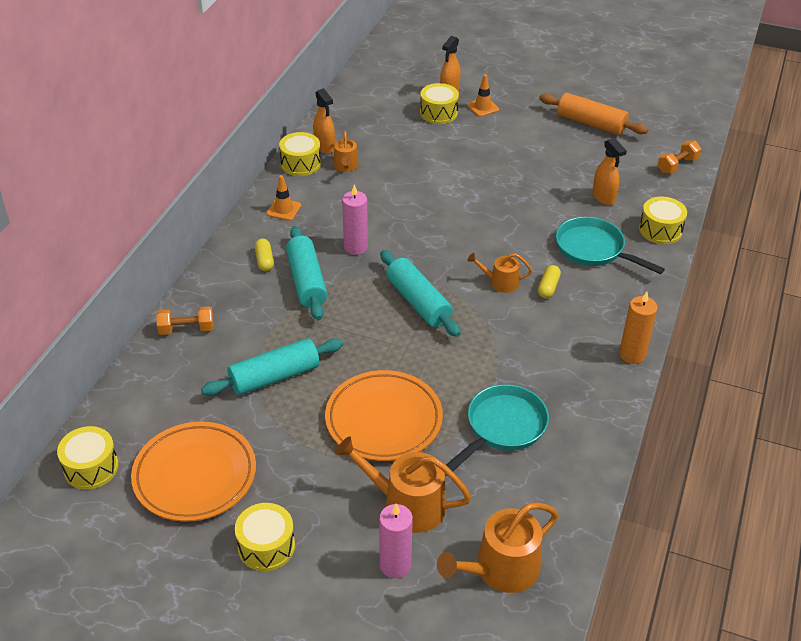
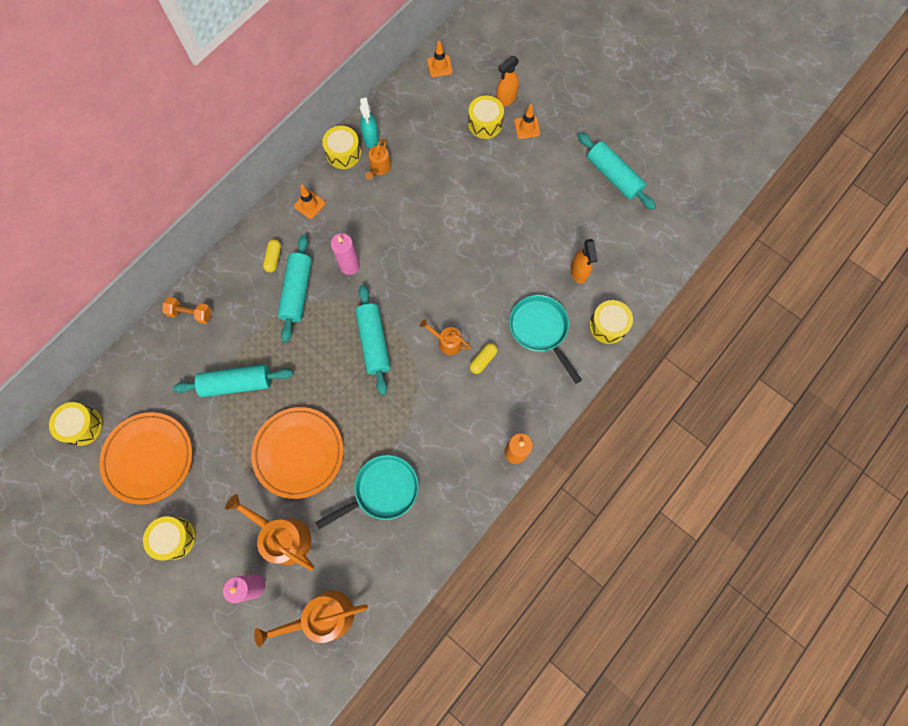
camera: 20 degrees right, 30 degrees up
orange spray bottle [313,88,335,154] -> turquoise spray bottle [360,97,379,148]
orange rolling pin [539,93,648,135] -> turquoise rolling pin [578,133,656,210]
orange dumbbell [657,141,701,174] -> none
none -> orange traffic cone [427,41,453,77]

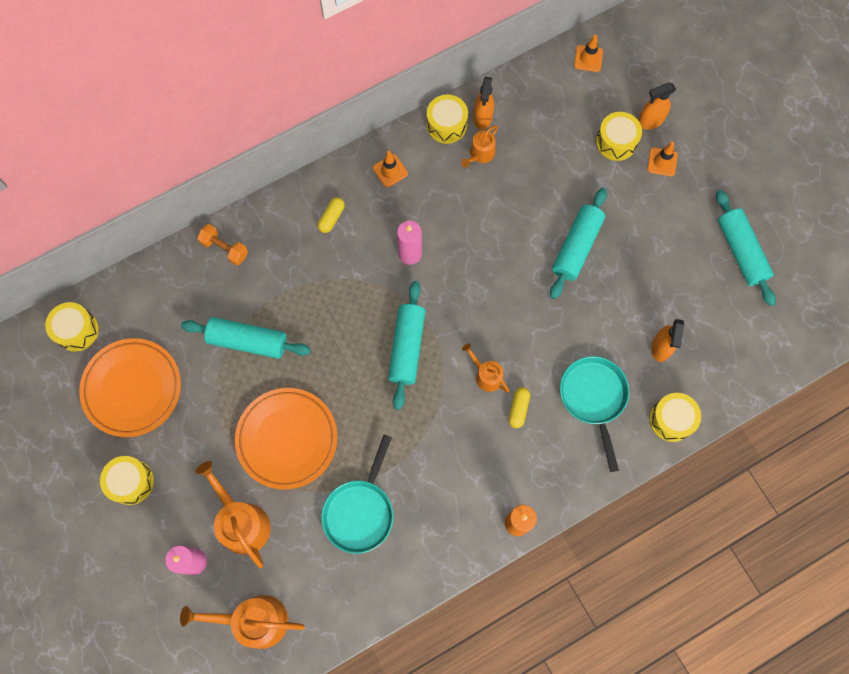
camera: 20 degrees right, 0 degrees up
turquoise rolling pin [278,235,312,342] -> turquoise rolling pin moved to [550,188,607,299]
turquoise pan [315,455,419,529] -> turquoise pan turned 120 degrees clockwise [321,434,393,554]
turquoise spray bottle [360,97,379,148] -> orange spray bottle [474,77,494,130]
yellow capsule [470,343,498,374] -> yellow capsule turned 45 degrees counterclockwise [508,387,530,428]

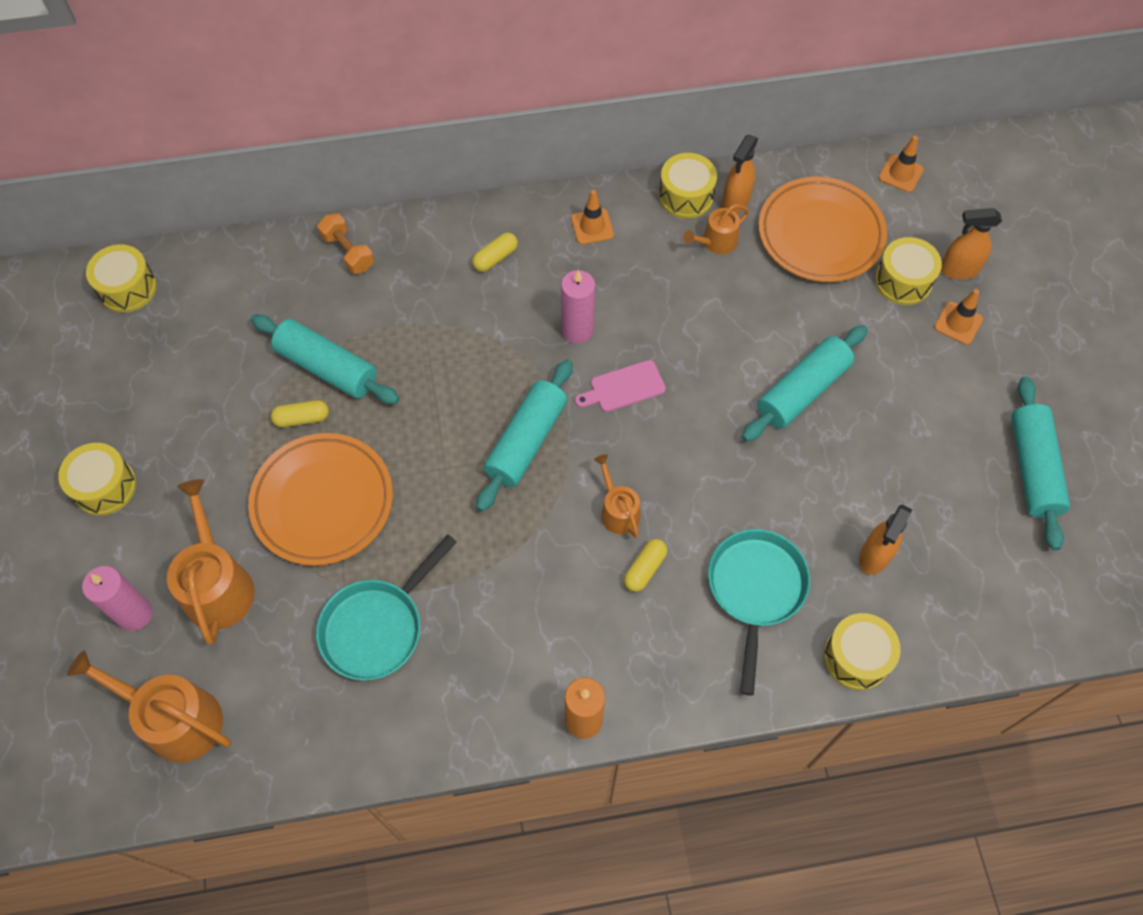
camera: 20 degrees right, 10 degrees down
orange plate [79,338,181,437] -> orange plate moved to [758,176,887,282]
none -> yellow capsule [271,400,329,427]
none -> pink cutting board [575,360,666,412]

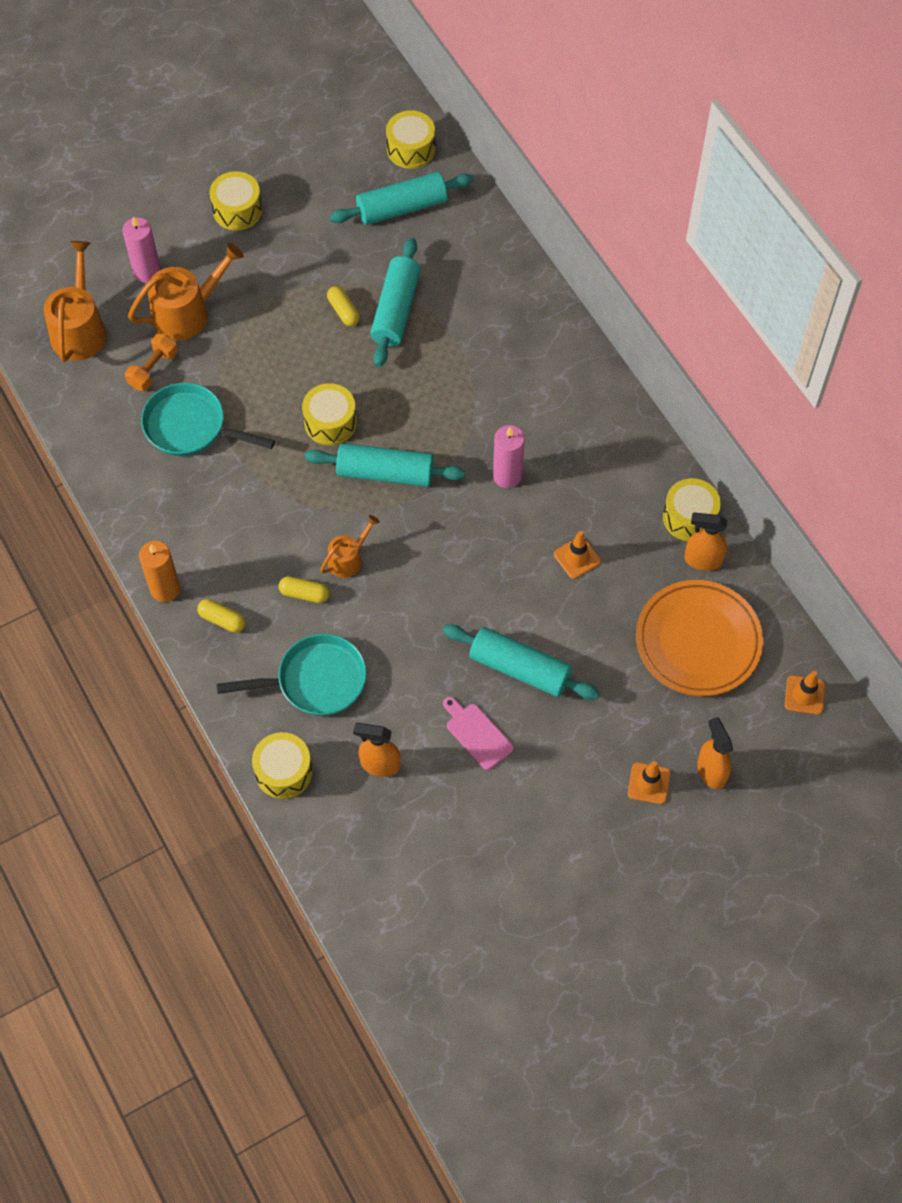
camera: 70 degrees right, 0 degrees up
orange plate [248,433,393,566] -> none
orange dumbbell [317,213,374,274] -> orange dumbbell moved to [125,333,178,391]
yellow capsule [472,233,518,272] -> yellow capsule moved to [197,599,245,632]
orange traffic cone [571,190,614,245] -> orange traffic cone moved to [554,531,601,579]
pink cutting board [575,360,666,412] -> pink cutting board moved to [443,697,513,770]
orange watering can [683,204,749,254] -> none
yellow drum [875,237,942,305] -> yellow drum moved to [302,383,357,445]
turquoise rolling pin [1011,376,1070,550] -> turquoise rolling pin moved to [329,172,473,225]

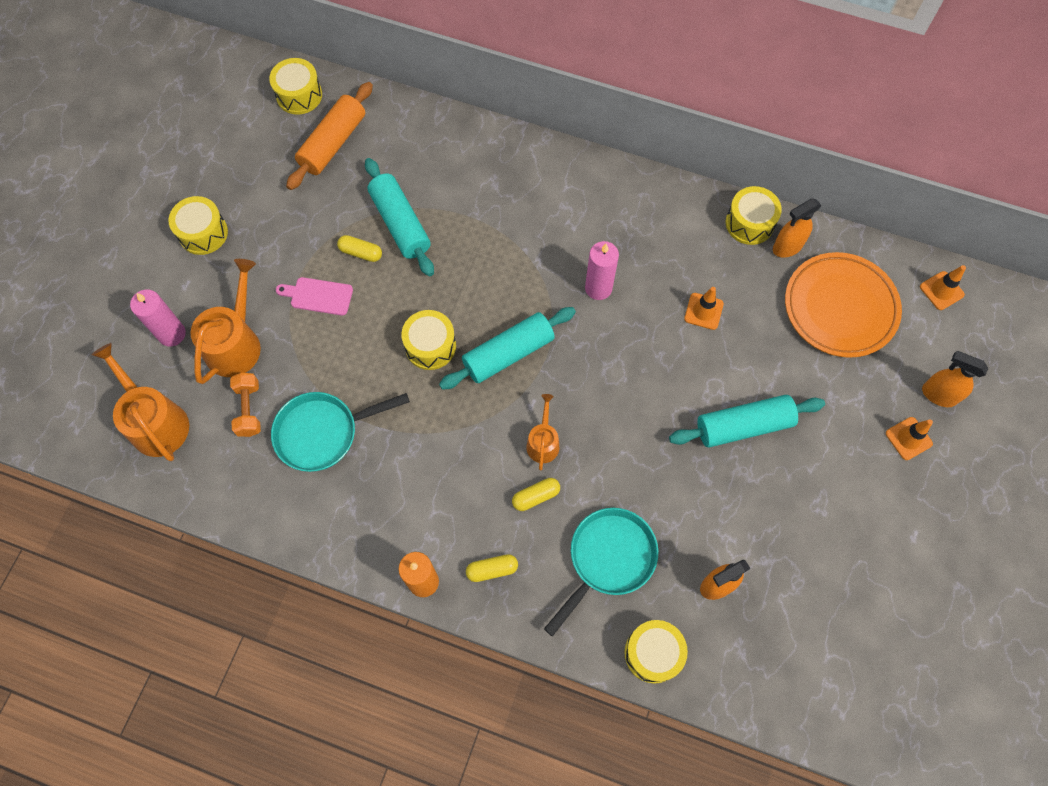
camera: 40 degrees left, 5 degrees up
turquoise rolling pin [329,172,473,225] -> orange rolling pin [286,82,373,190]
pink cutting board [443,697,513,770] -> pink cutting board moved to [276,277,353,316]

